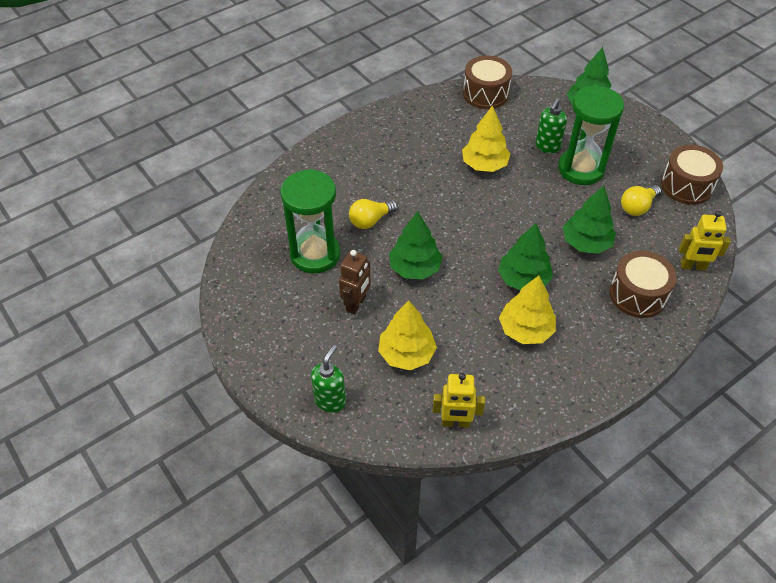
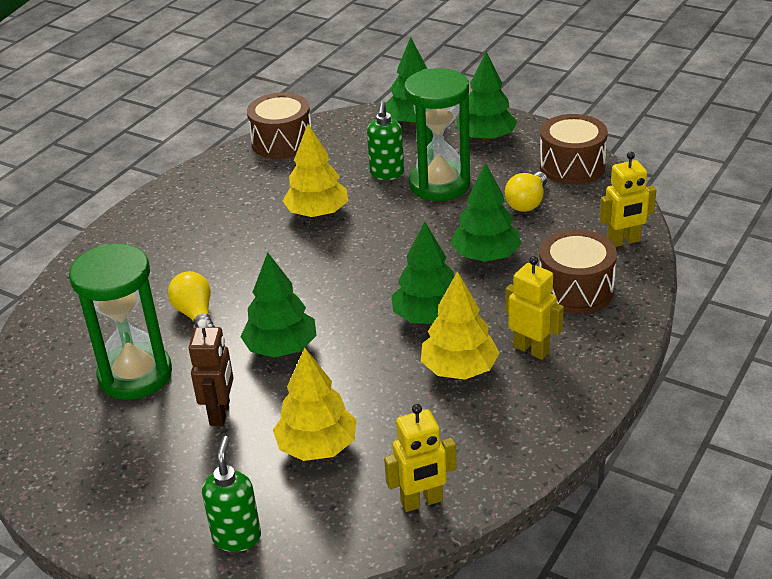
camera: 20 degrees left, 15 degrees down
yellow light bulb [349,199,398,229] -> yellow light bulb turned 120 degrees clockwise [168,271,215,327]
none -> green tree [457,52,518,142]
none -> yellow robot [505,256,564,360]

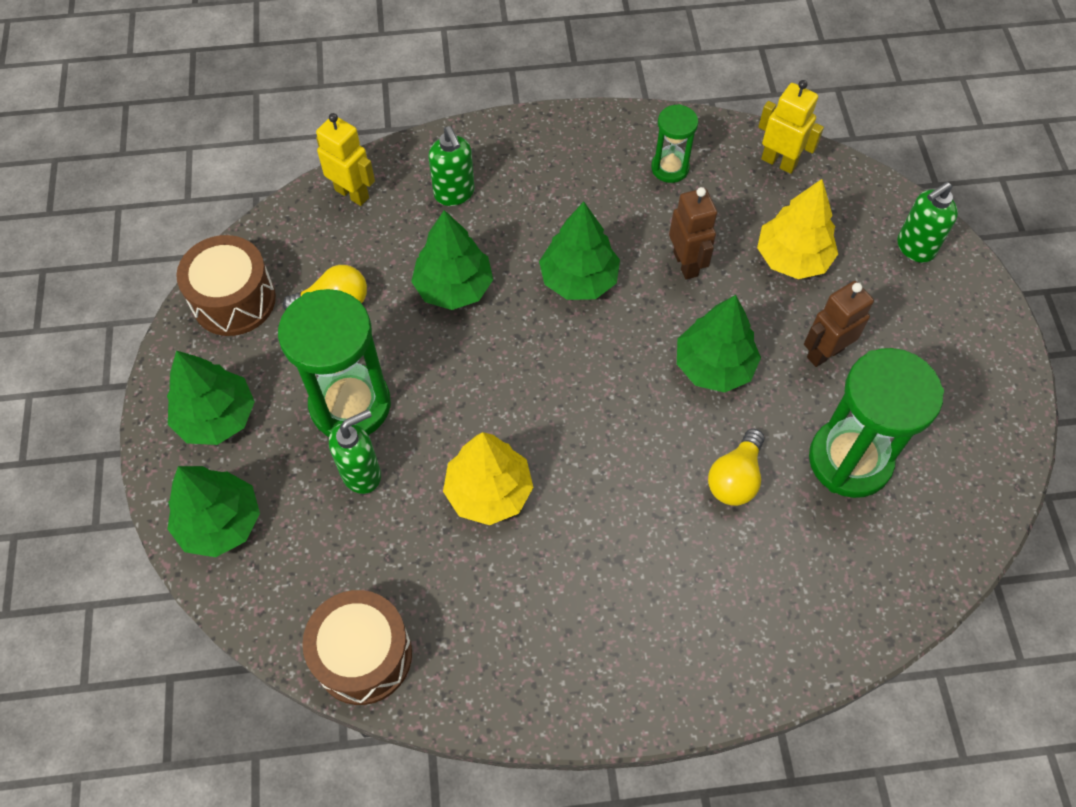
camera: 130 degrees left, 25 degrees up
yellow tree [421,271,500,380] -> none
yellow robot [505,256,564,360] -> none
brown drum [539,229,617,314] -> green soap dispenser [429,126,475,206]
none -> green hourglass [651,104,698,183]
none -> brown robot [669,187,717,280]

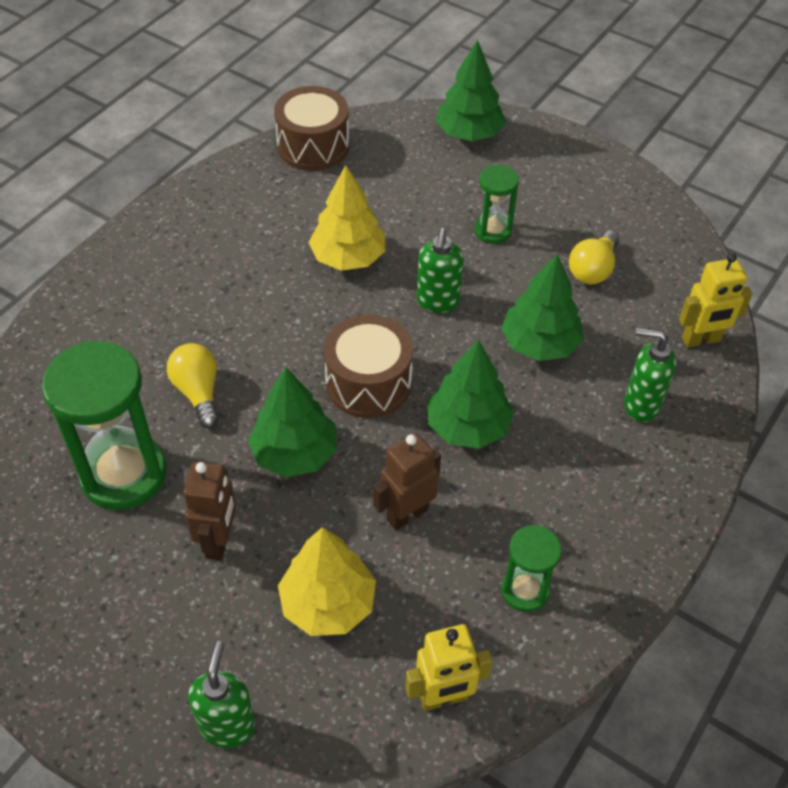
camera: 130 degrees right, 10 degrees down
green tree [167,351,255,445] -> none
brown drum [176,235,276,336] -> brown drum moved to [324,315,413,418]
green hourglass [278,289,391,437] -> green hourglass [474,165,519,244], size x0.53
green soap dispenser [329,409,381,494] -> green soap dispenser moved to [417,228,464,313]
brown robot [669,187,717,280] -> brown robot turned 120 degrees clockwise [373,433,441,530]

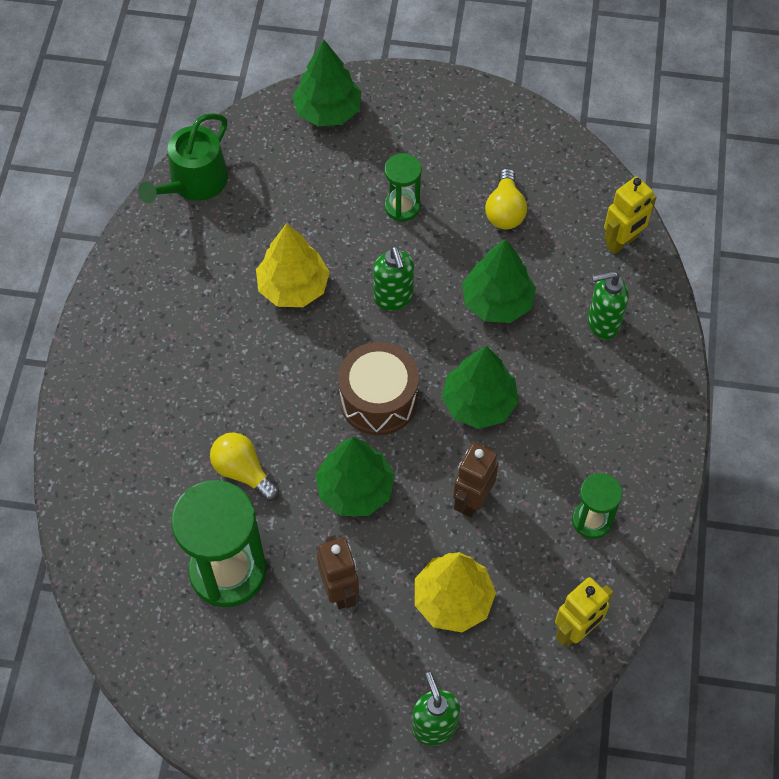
camera: 25 degrees left, 10 degrees up
brown drum [274,86,349,171] -> green watering can [138,113,228,203]

